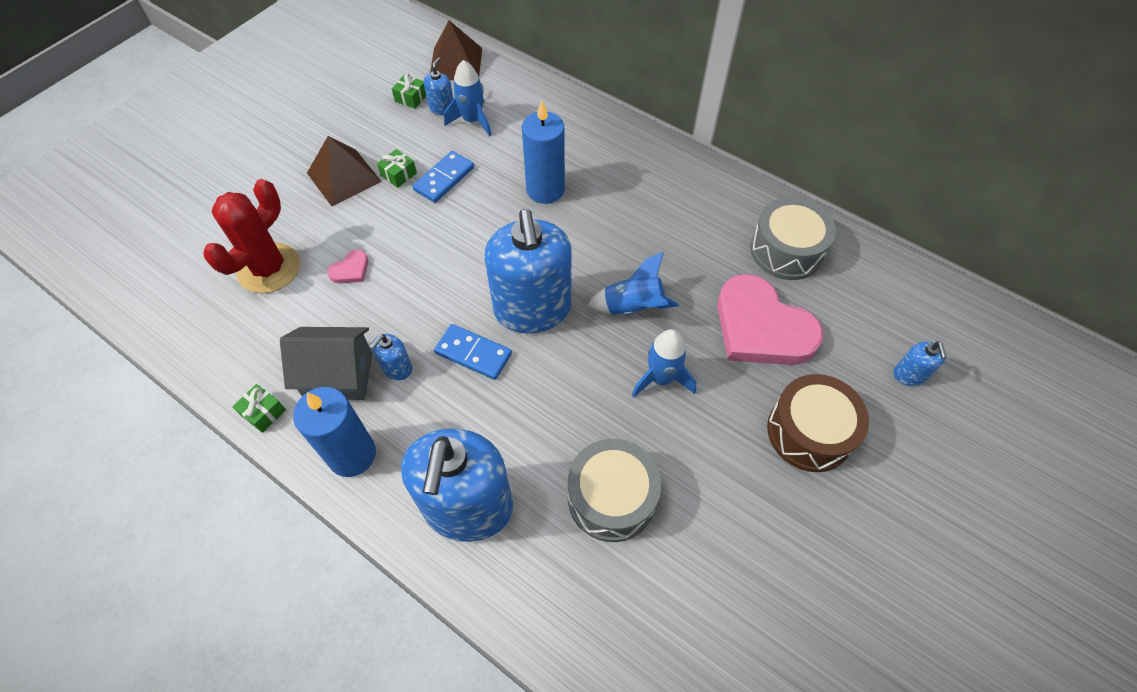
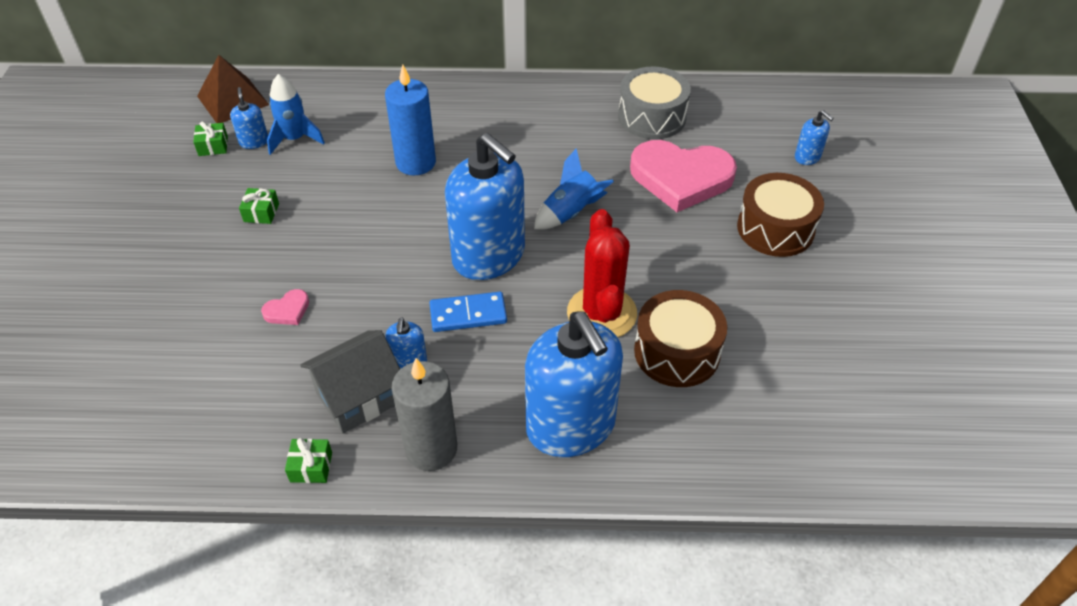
camera: 35 degrees left, 10 degrees down
red cactus [203,179,300,293] -> red cactus moved to [567,209,637,337]
blue candle [293,387,376,477] -> grey candle [392,358,457,471]
brown pyramid [307,136,382,206] -> none
pink heart [328,250,368,283] -> pink heart turned 45 degrees clockwise [261,289,309,325]
blue domino [412,151,474,203] -> none
grey drum [568,439,661,542] -> brown drum [634,290,727,387]
blue rocket [632,329,696,398] -> none

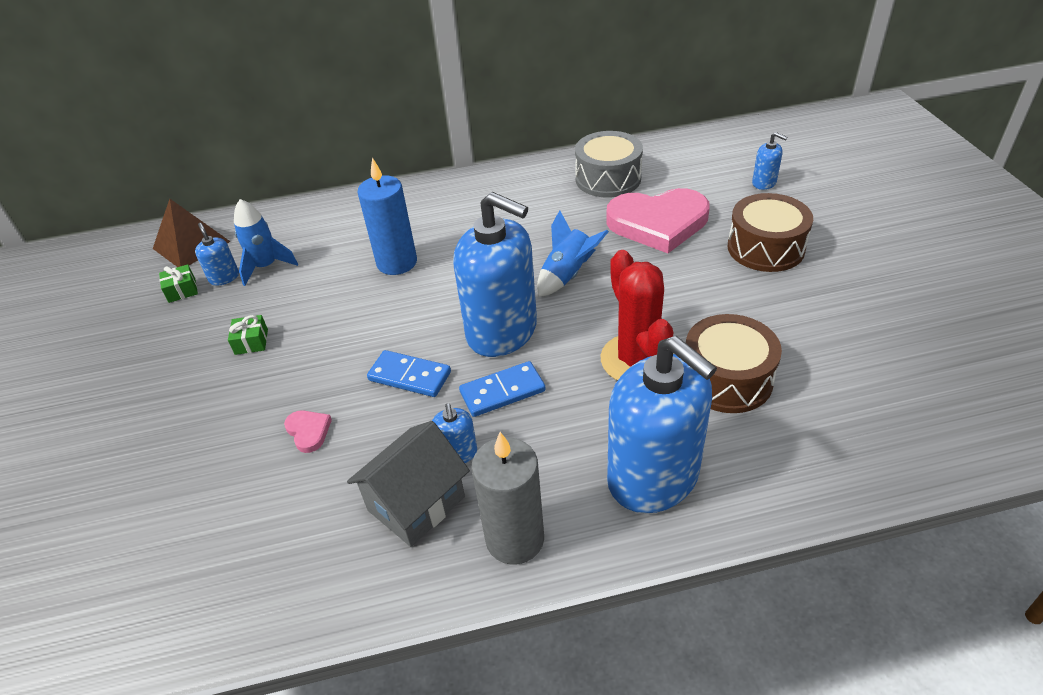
camera: 10 degrees left, 5 degrees down
pink heart [261,289,309,325] -> pink heart turned 75 degrees counterclockwise [284,410,332,453]
green gift [285,438,332,483] -> none
none -> blue domino [367,350,451,397]

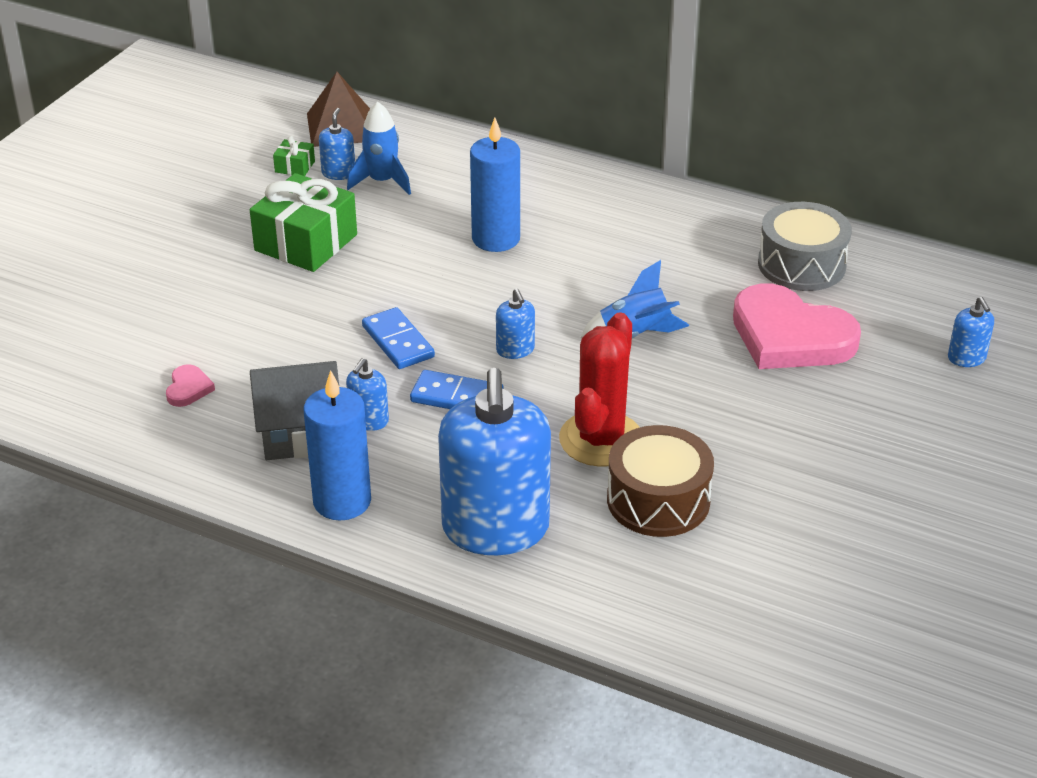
camera: 35 degrees right, 5 degrees down
green gift [228,315,268,355] -> green gift [250,173,357,272], size x2.27
pink heart [284,410,332,453] -> pink heart moved to [166,364,215,407]
blue soap dispenser [453,192,537,357] -> blue soap dispenser [496,289,535,359], size x0.41
grey candle [471,432,544,565] -> blue candle [303,370,371,520]
brown drum [728,193,813,272] -> none

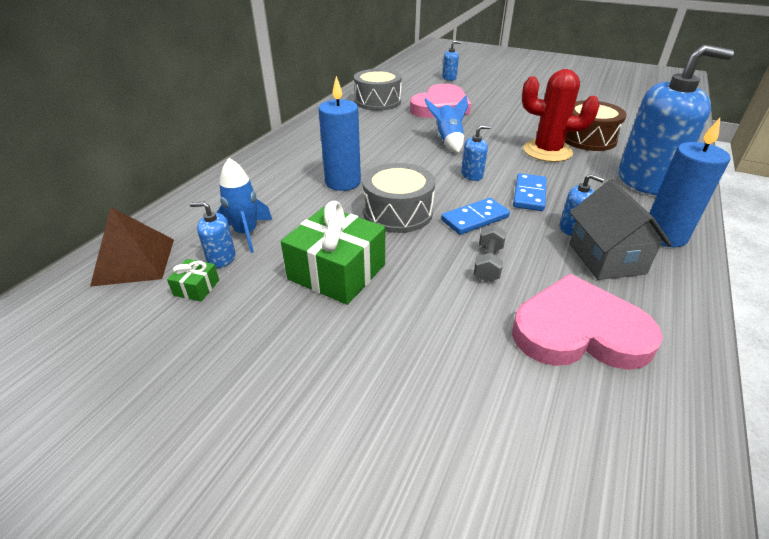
camera: 90 degrees left, 0 degrees up
pink heart [166,364,215,407] -> pink heart [512,274,663,370], size x2.47
none -> grey drum [362,163,435,233]
none -> grey dumbbell [474,224,506,282]

